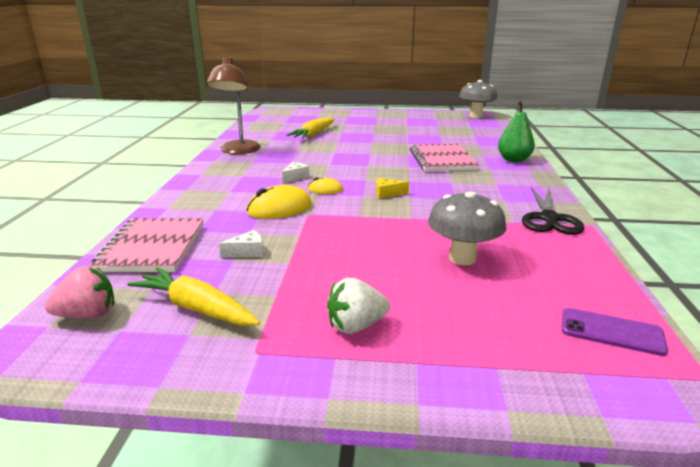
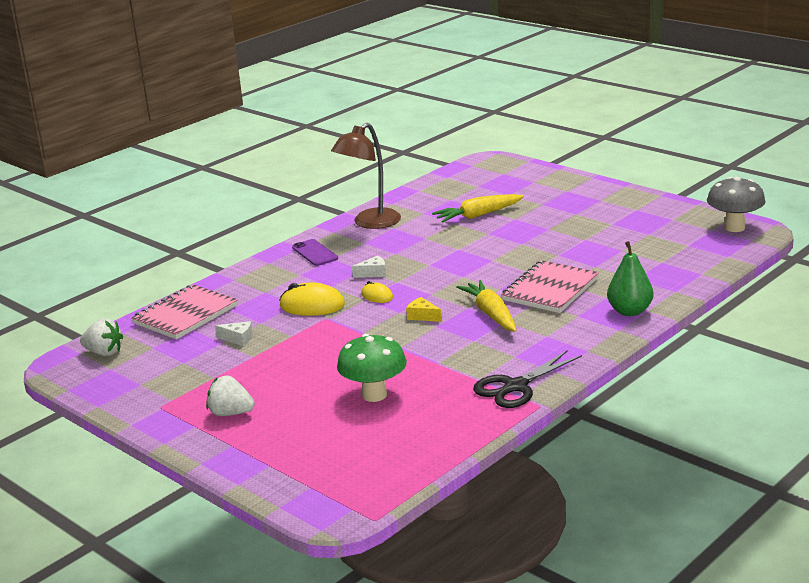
camera: 40 degrees right, 0 degrees up
pink strawberry [45,266,115,318] -> white strawberry [80,319,123,356]
yellow carrot [128,267,260,326] -> yellow carrot moved to [456,280,517,332]
grey mushroom [428,191,506,265] -> green mushroom [337,334,407,402]
purple phone [562,308,668,356] -> purple phone moved to [292,239,338,266]

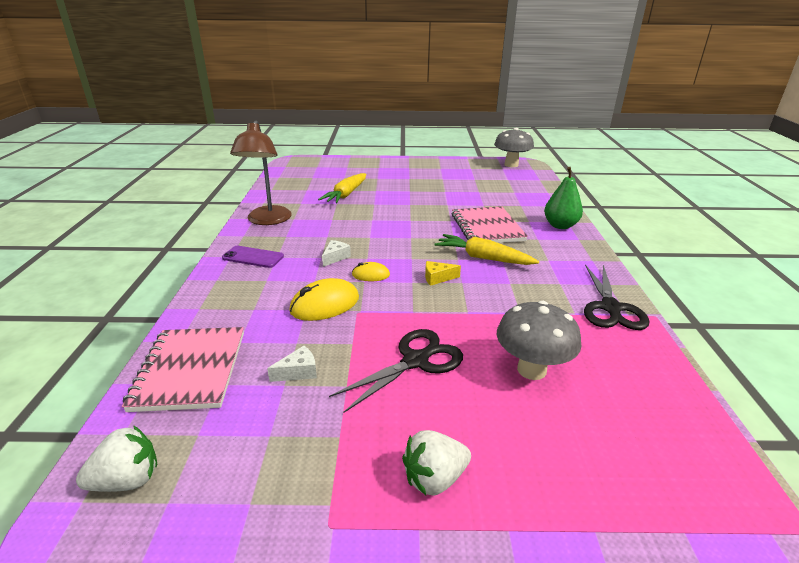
camera: 45 degrees left, 5 degrees up
green mushroom [337,334,407,402] -> grey mushroom [497,301,581,380]
none -> black scissors [329,329,463,413]

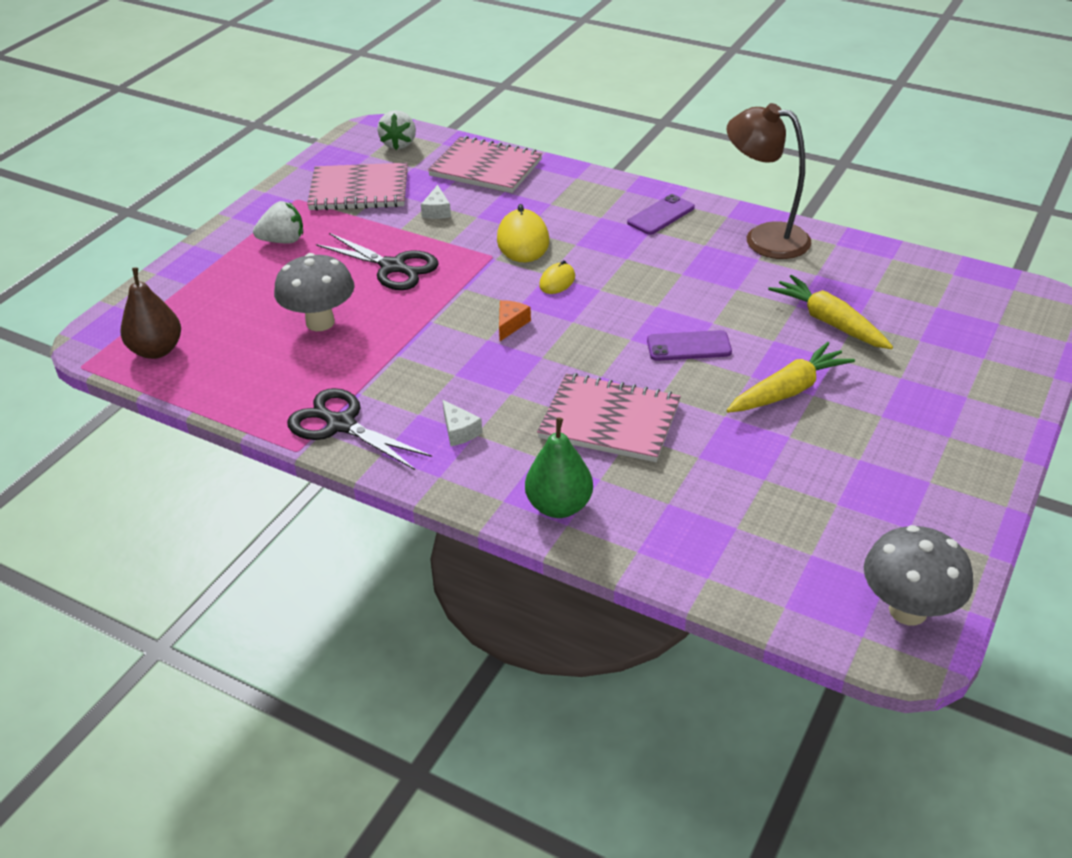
camera: 120 degrees right, 10 degrees up
white cheese [322,240,351,267] -> white cheese moved to [443,400,482,446]
black scissors [329,329,463,413] -> black scissors turned 45 degrees counterclockwise [316,233,439,290]
white strawberry [402,430,471,496] -> white strawberry turned 75 degrees clockwise [253,201,303,244]
yellow cheese [425,261,461,286] -> orange cheese [499,300,531,341]
yellow carrot [435,234,539,265] -> yellow carrot moved to [727,342,855,413]
none -> brown pear [121,268,181,359]
none -> pink notebook [307,163,408,211]
none -> purple phone [647,330,732,361]

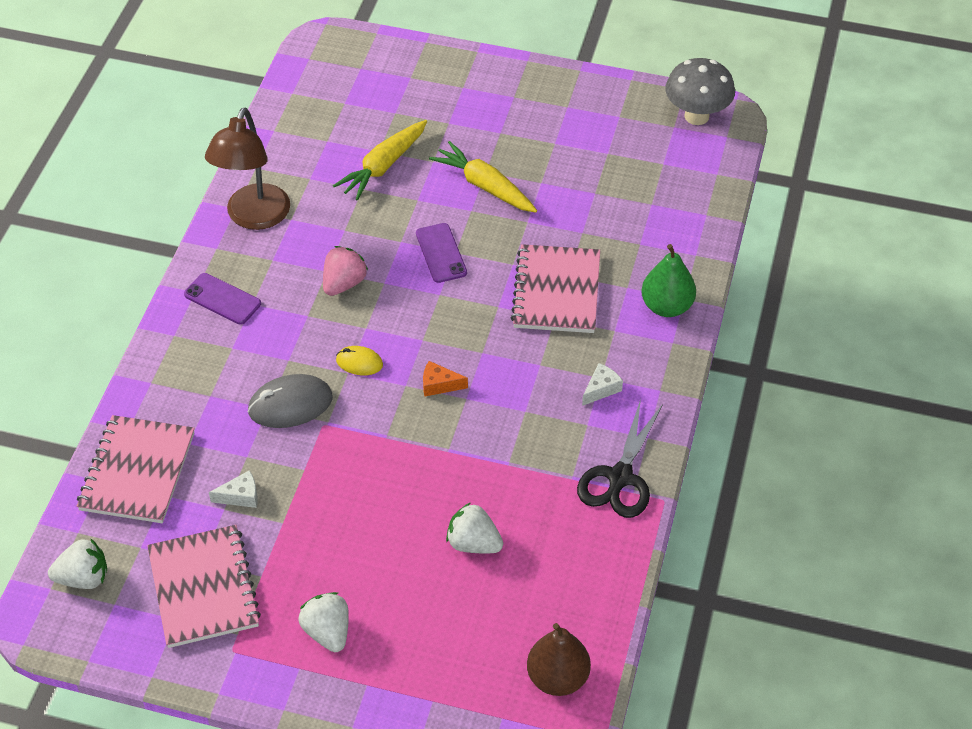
camera: 105 degrees left, 10 degrees up
grey mushroom [274,253,355,331] -> white strawberry [446,502,503,554]
black scissors [316,233,439,290] -> none
yellow mouse [497,204,549,262] -> grey mouse [247,374,333,428]
none -> pink strawberry [323,246,368,296]

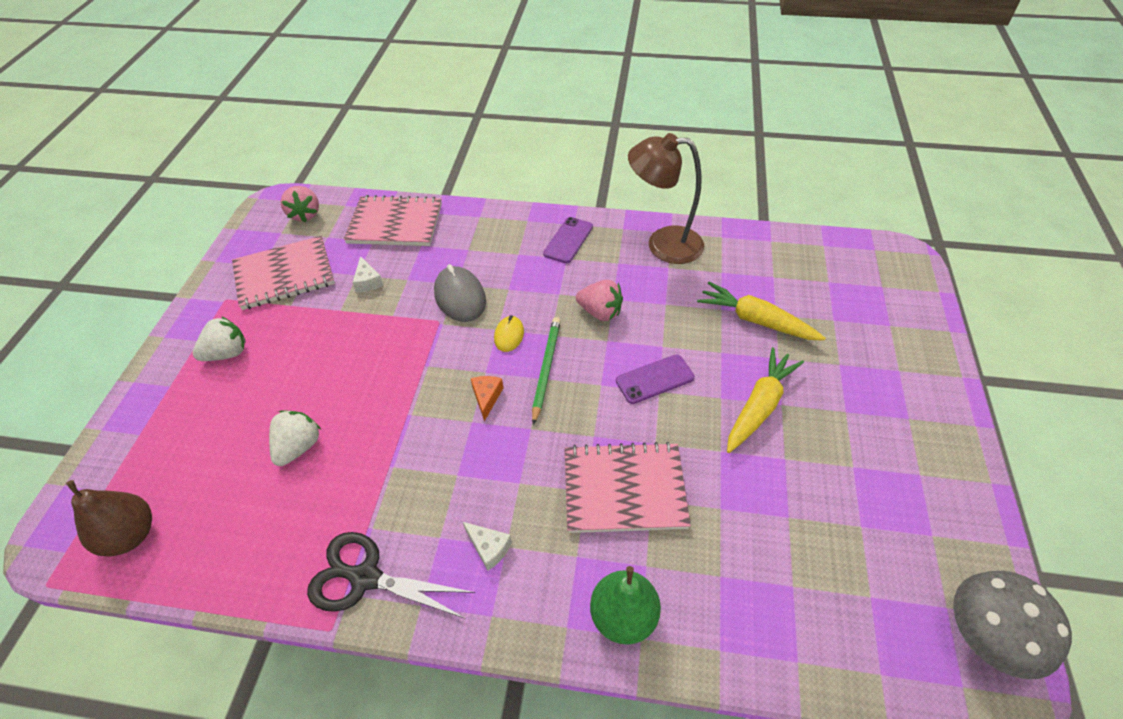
camera: 85 degrees right, 0 degrees up
white strawberry [48,538,107,589] -> pink strawberry [281,186,319,222]
none -> green pencil [532,317,561,425]

